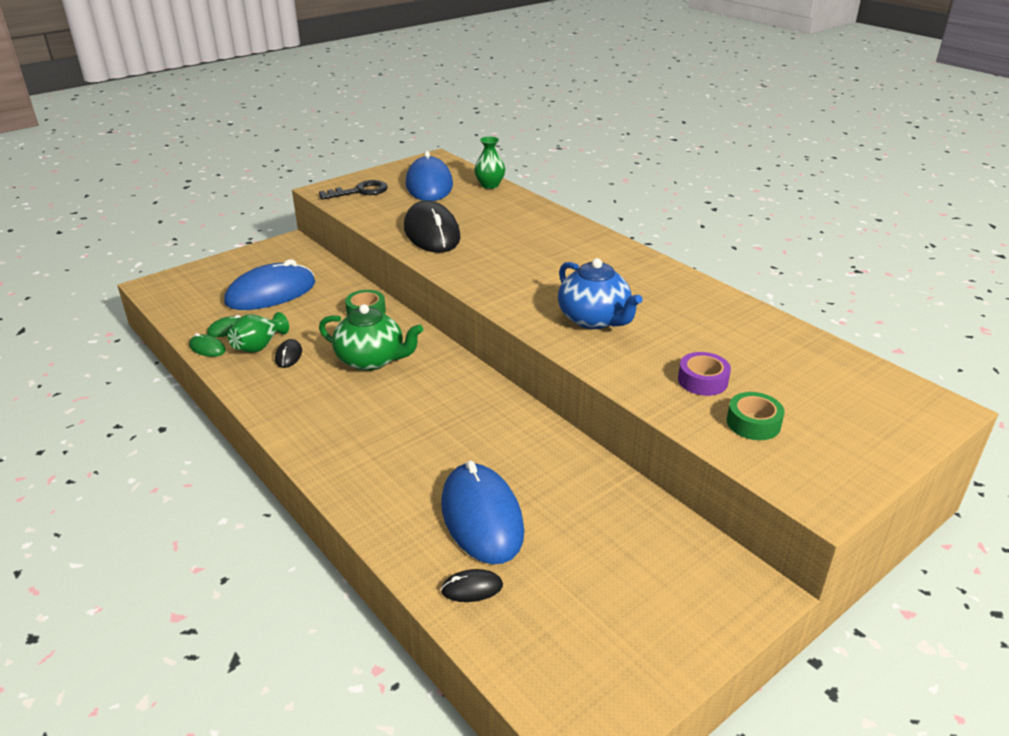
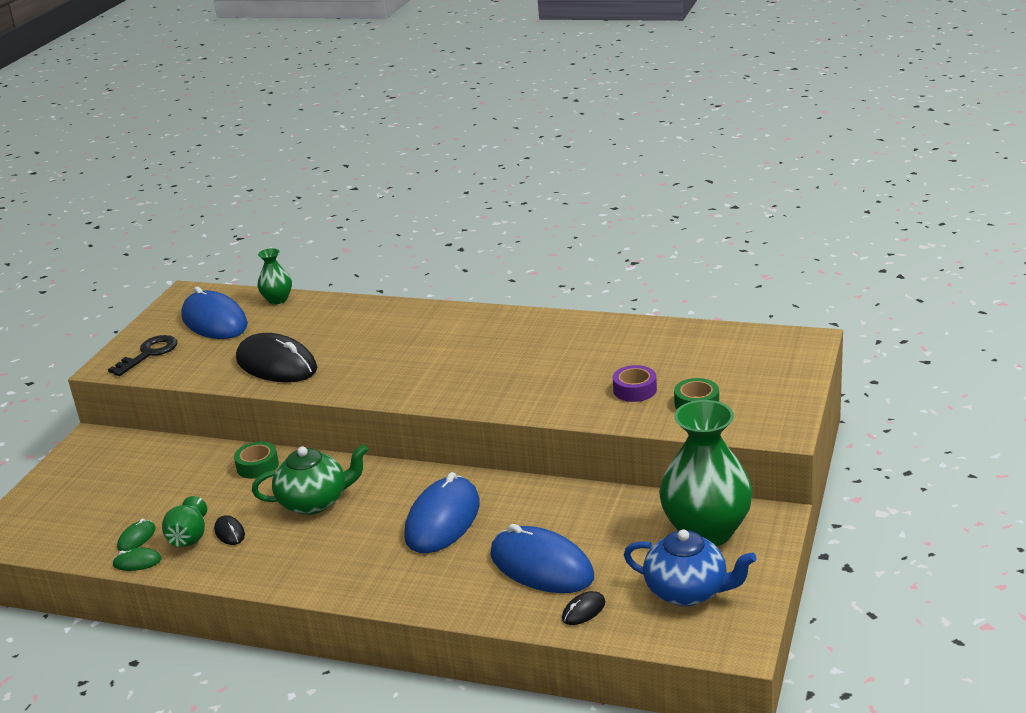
camera: 30 degrees left, 5 degrees down
blue mouse [224,259,315,310] -> blue mouse moved to [404,472,480,553]
blue teapot [558,258,643,329] -> blue teapot moved to [624,529,756,606]
none -> green vase [659,400,753,547]

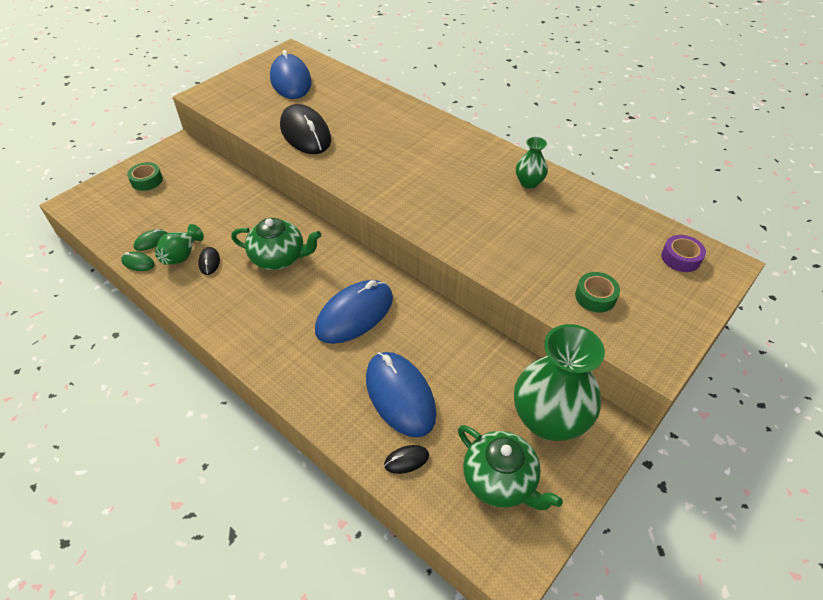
camera: 20 degrees right, 20 degrees up
black key [108,335,177,376] -> none
green tape [234,442,279,479] -> green tape moved to [127,162,163,191]
green vase [257,248,292,305] -> green vase moved to [516,137,548,189]
purple tape [613,365,657,402] -> purple tape moved to [661,235,706,272]
blue teapot [624,529,756,606] -> green teapot [458,425,563,510]

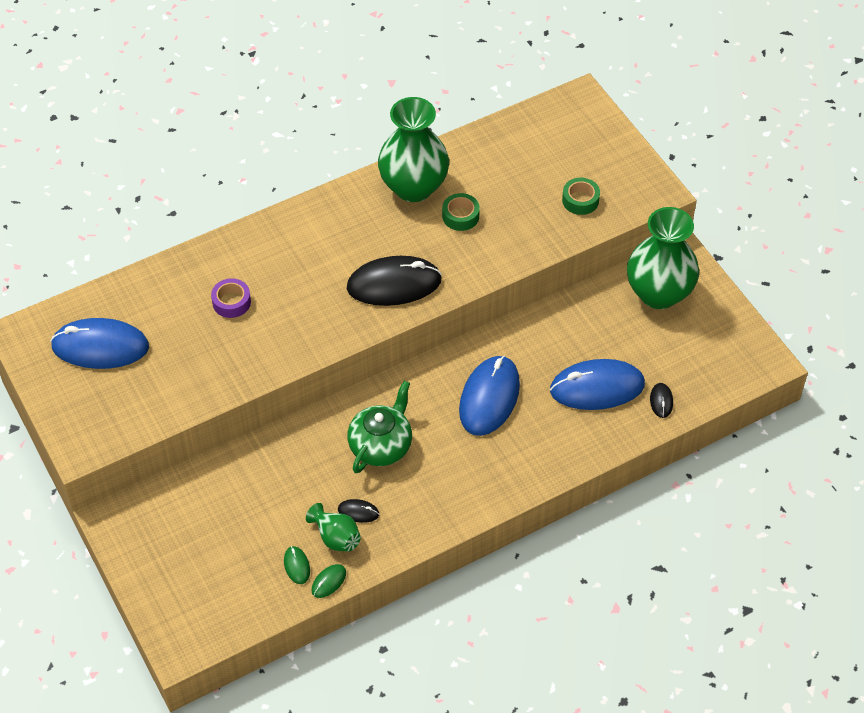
camera: 70 degrees left, 5 degrees up
green tape [127,162,163,191] -> green tape moved to [442,193,480,231]
black mouse [280,104,331,154] -> black mouse moved to [347,256,442,306]
blue mouse [315,280,393,344] -> blue mouse turned 45 degrees clockwise [459,355,520,436]
green teapot [458,425,563,510] -> none
green vase [516,137,548,189] -> green vase [378,97,449,202], size x2.07
purple tape [661,235,706,272] -> purple tape moved to [211,278,251,318]

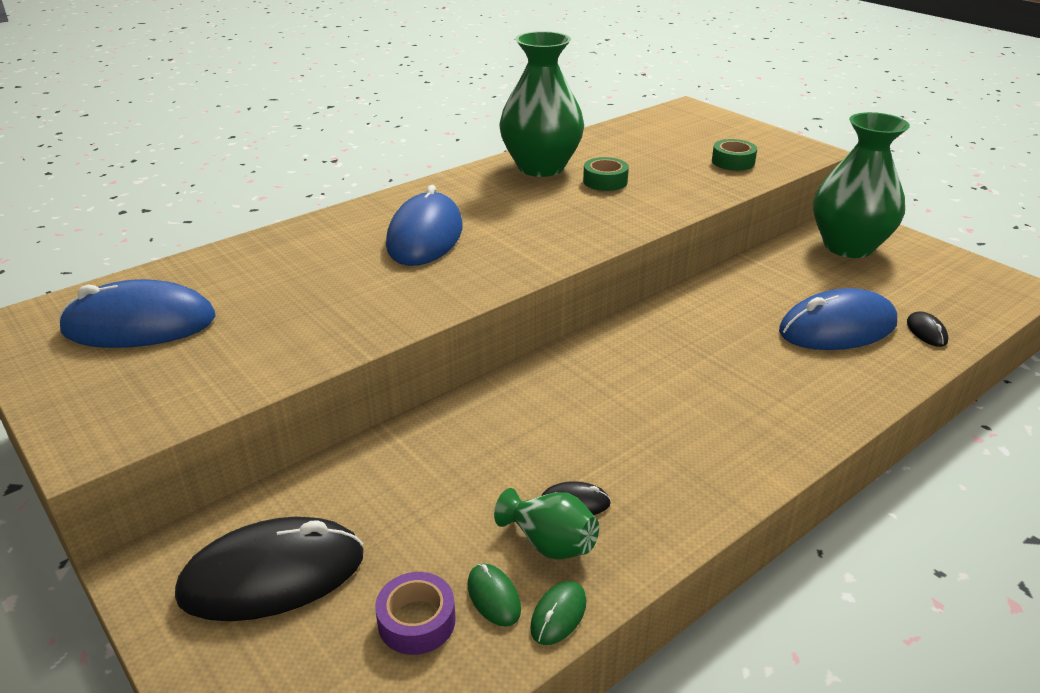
camera: 10 degrees left, 20 degrees down
purple tape [211,278,251,318] -> purple tape moved to [375,572,456,655]
black mouse [347,256,442,306] -> black mouse moved to [175,517,363,621]
green teapot [347,381,412,473] -> none
blue mouse [459,355,520,436] -> blue mouse moved to [386,185,462,266]

